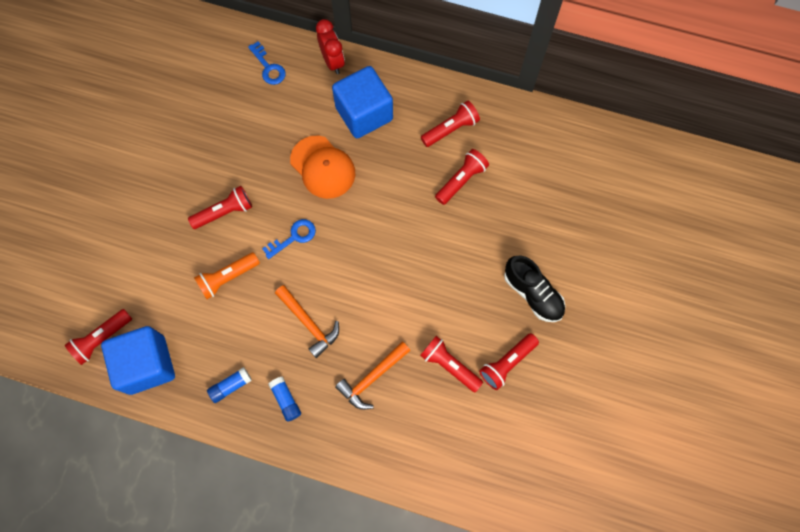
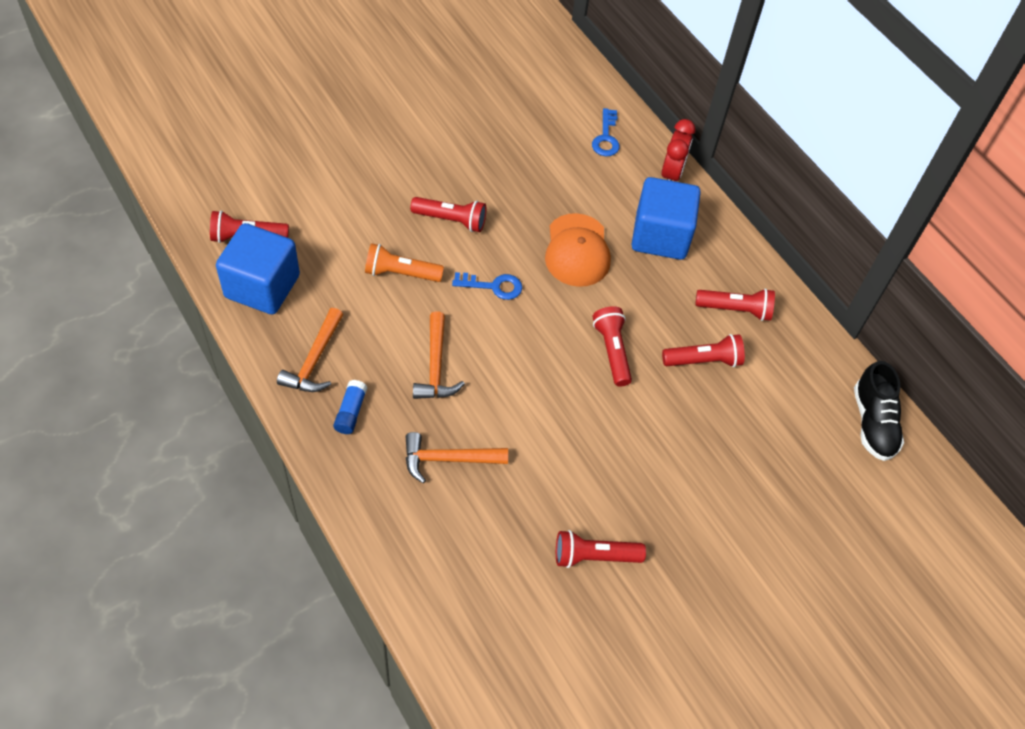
camera: 35 degrees right, 15 degrees down
blue glue stick [207,367,252,403] -> orange hammer [277,308,343,392]
red flashlight [420,336,483,392] -> red flashlight moved to [593,306,632,387]
black shoe [504,255,565,322] -> black shoe moved to [854,361,904,461]

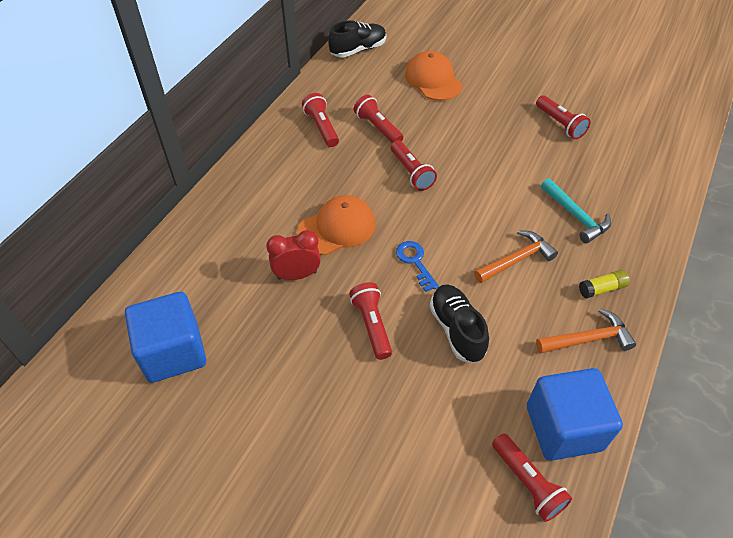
camera: 115 degrees left, 5 degrees down
blue glue stick [333,380,367,434] -> yellow glue stick [579,270,630,299]
orange flashlight [365,243,444,282] -> black shoe [429,284,489,363]
orange hammer [406,432,508,483] -> turquoise hammer [541,178,611,243]
blue key [592,108,620,156] -> none
red flashlight [593,306,632,387] -> red flashlight turned 75 degrees counterclockwise [391,140,437,191]
blue cube [632,177,701,260] -> blue cube moved to [125,292,206,383]
red clock [661,119,695,181] -> red clock moved to [266,230,321,280]
none -> orange cap [405,51,463,101]

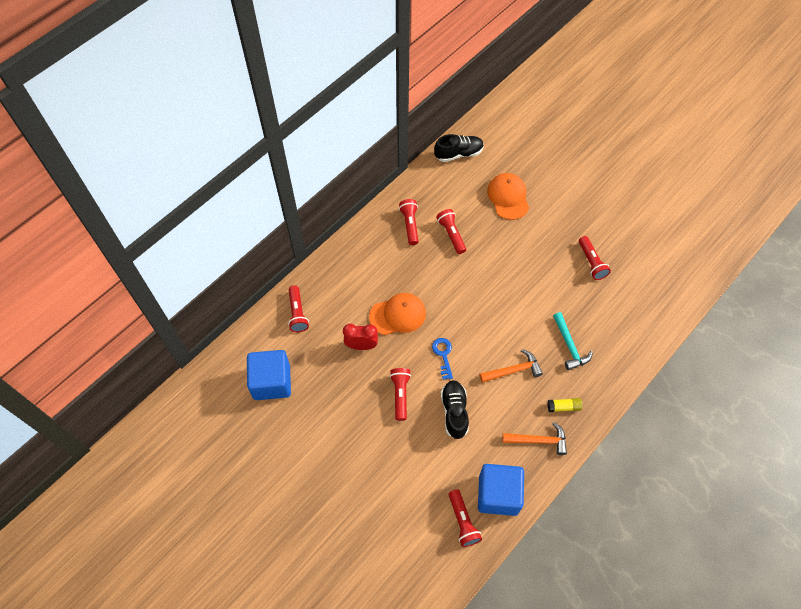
camera: 15 degrees right, 10 degrees up
red flashlight [391,140,437,191] -> red flashlight moved to [288,285,309,332]

